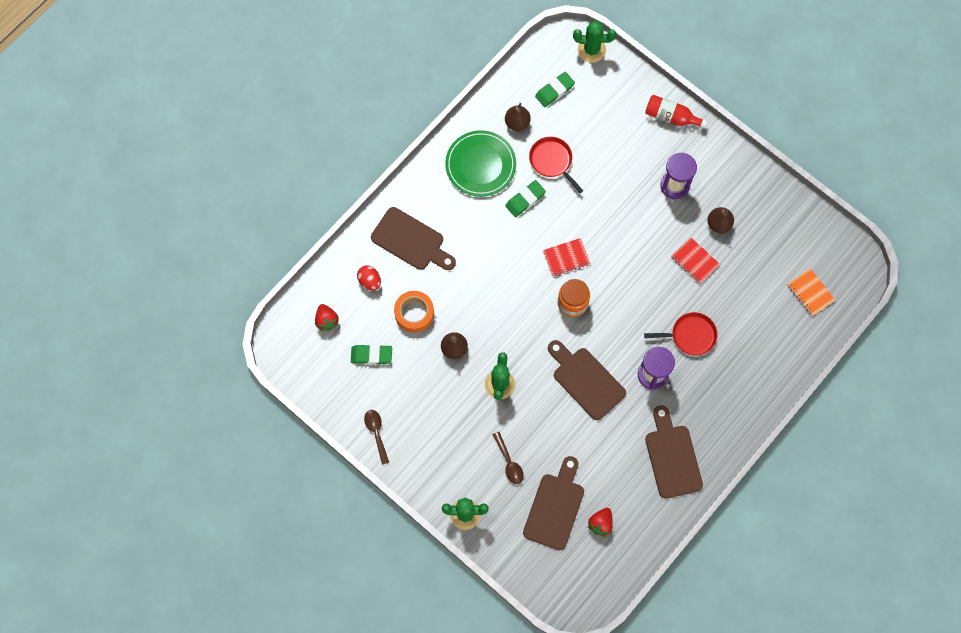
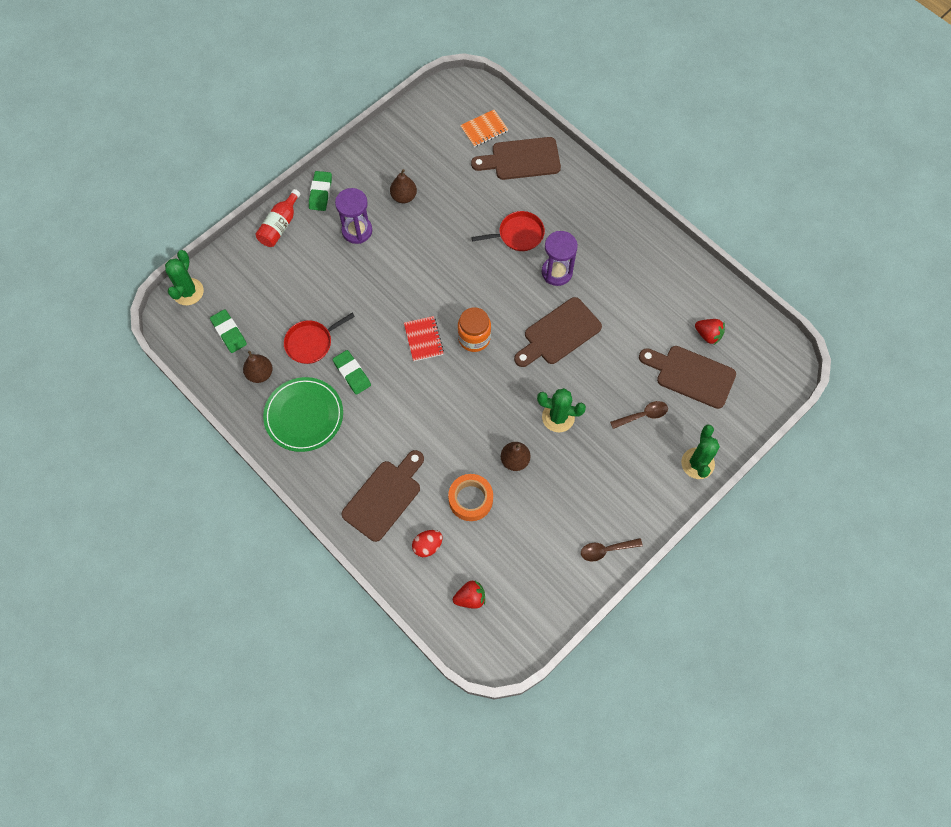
camera: 85 degrees left, 5 degrees down
green eraser [351,344,392,365] -> green eraser moved to [309,171,332,211]
red pan [644,312,717,355] -> red pan turned 75 degrees clockwise [471,211,545,251]
brown cutting board [645,405,703,498] -> brown cutting board moved to [471,137,561,180]
red notebook [671,237,720,284] -> none

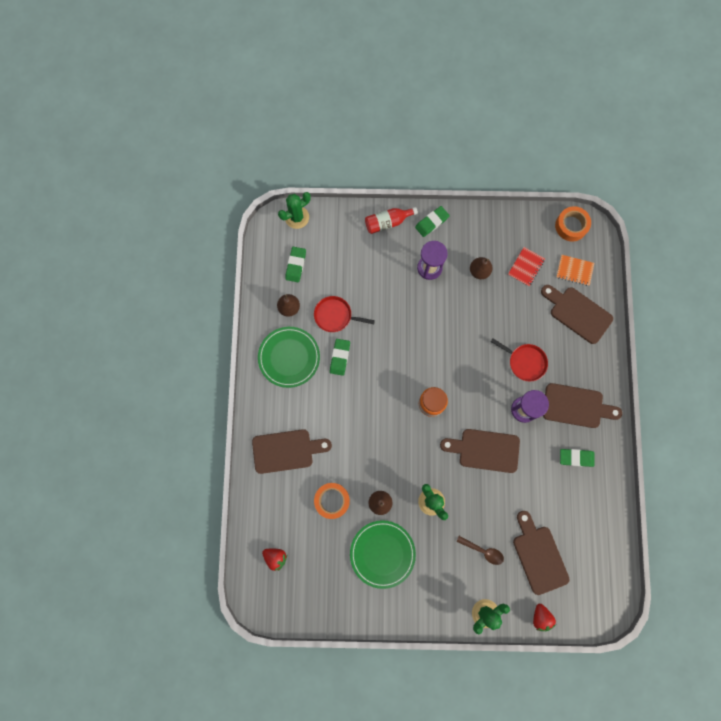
camera: 45 degrees right, 10 degrees up
red notebook [404,316,444,361] -> red notebook moved to [508,247,545,287]
red egg [412,530,443,557] -> none
brown spoon [581,538,643,561] -> none
red strawberry [695,319,725,345] -> red strawberry moved to [533,604,556,631]
none -> green plate [350,520,416,589]
none -> brown cutting board [543,383,622,428]
none -> orange tape [555,206,591,241]
none -> green eraser [560,449,595,467]

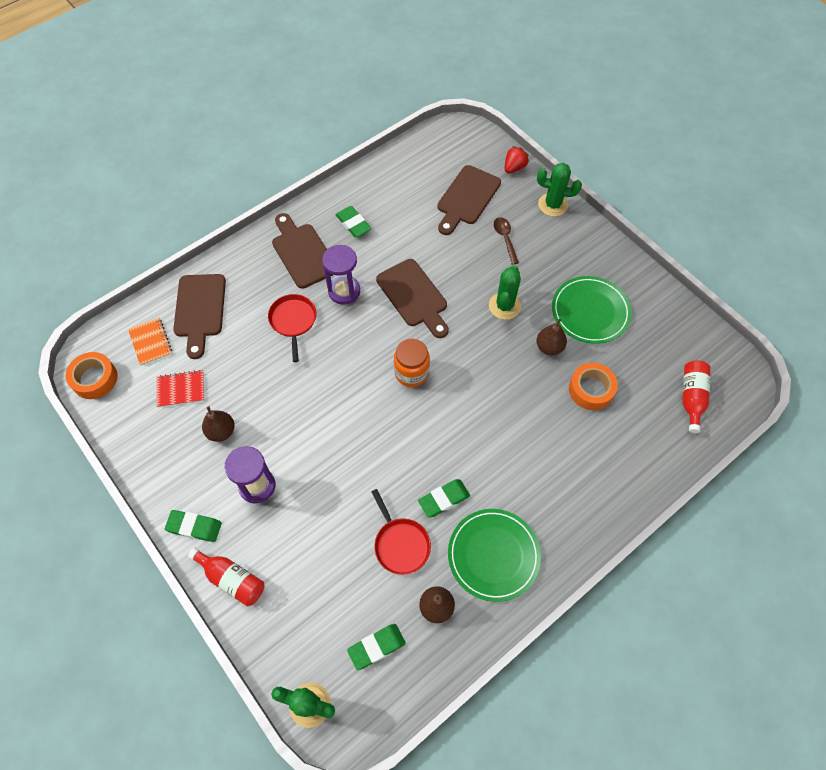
camera: 130 degrees left, 15 degrees down
brown cutting board [252,429,332,474] -> none
red strawberry [262,549,287,571] -> red bottle [682,360,710,433]

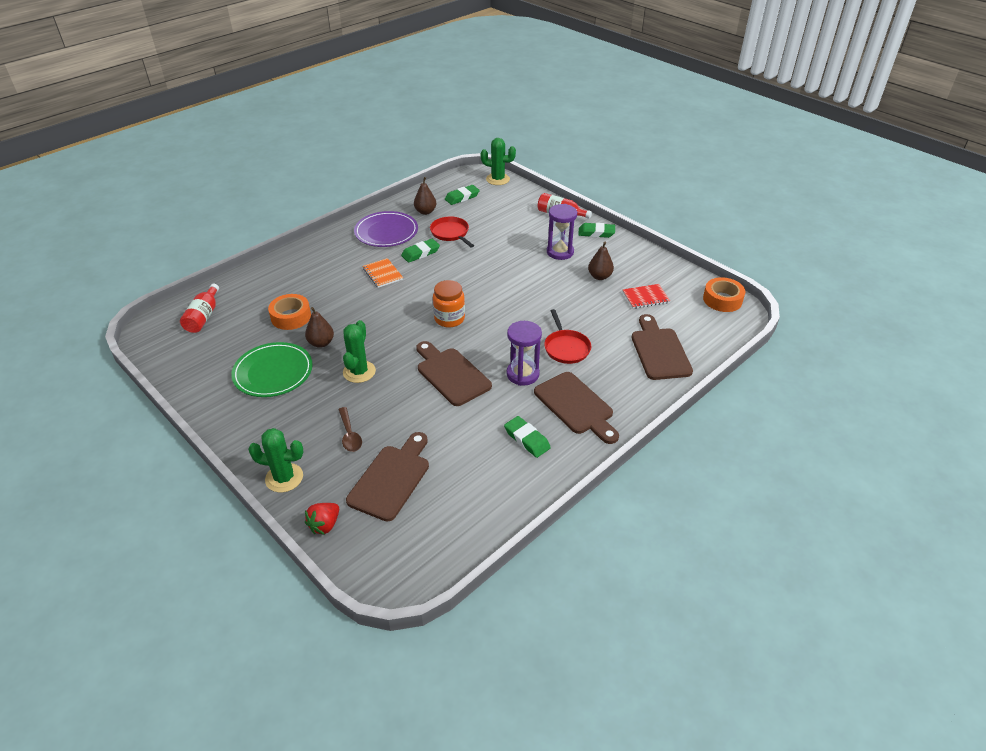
camera: 175 degrees right, 20 degrees down
orange notebook [128,318,172,366] -> orange notebook moved to [363,258,403,288]
green plate [448,509,541,602] -> purple plate [354,211,418,247]

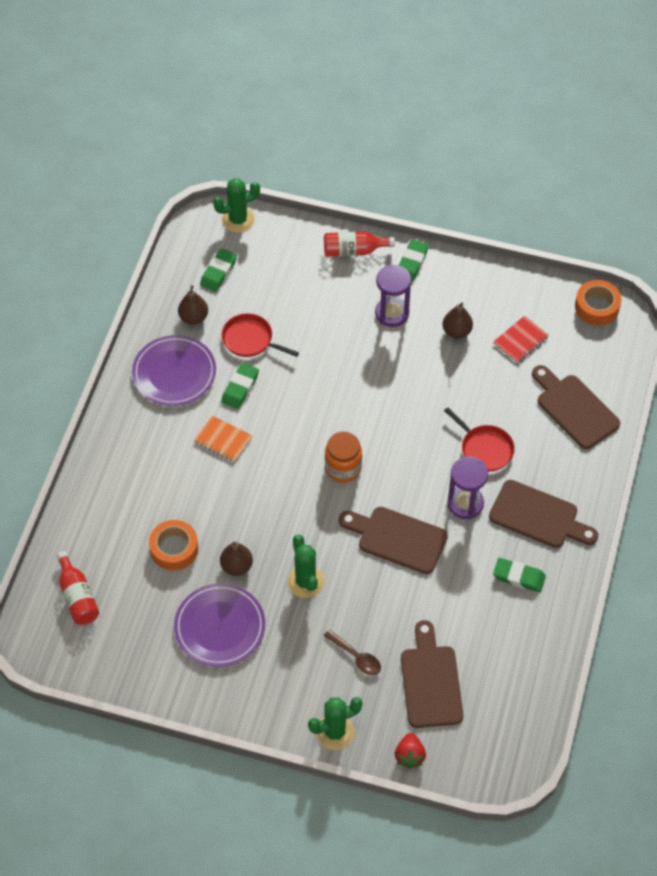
camera: 30 degrees left, 15 degrees up
green plate [231,342,313,397] -> purple plate [174,583,265,667]
green eraser [578,223,615,238] -> green eraser turned 45 degrees counterclockwise [399,239,428,283]

